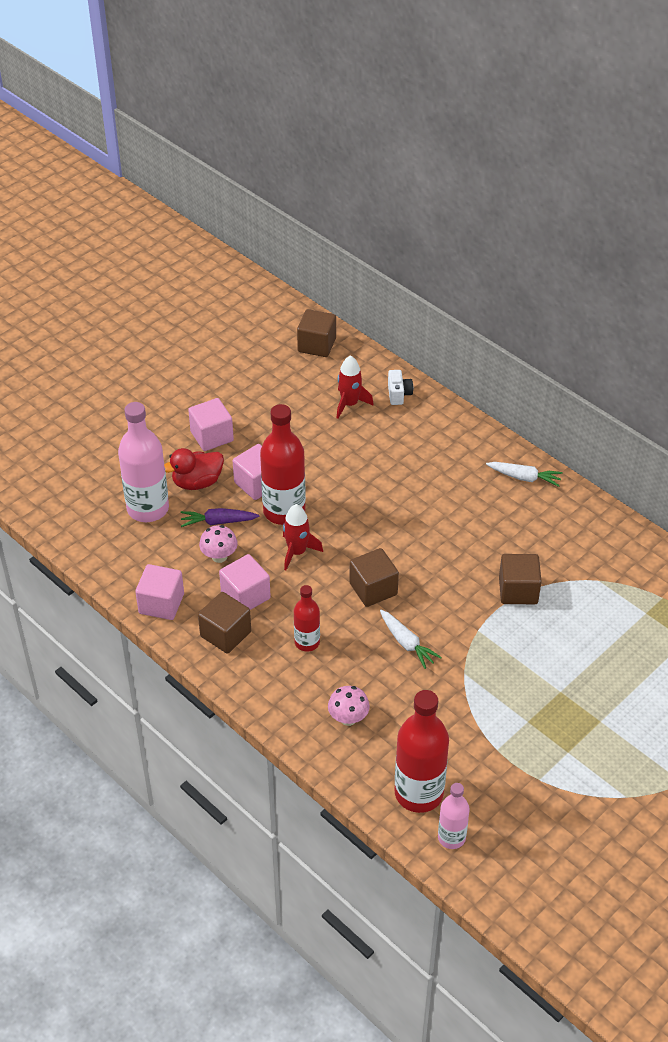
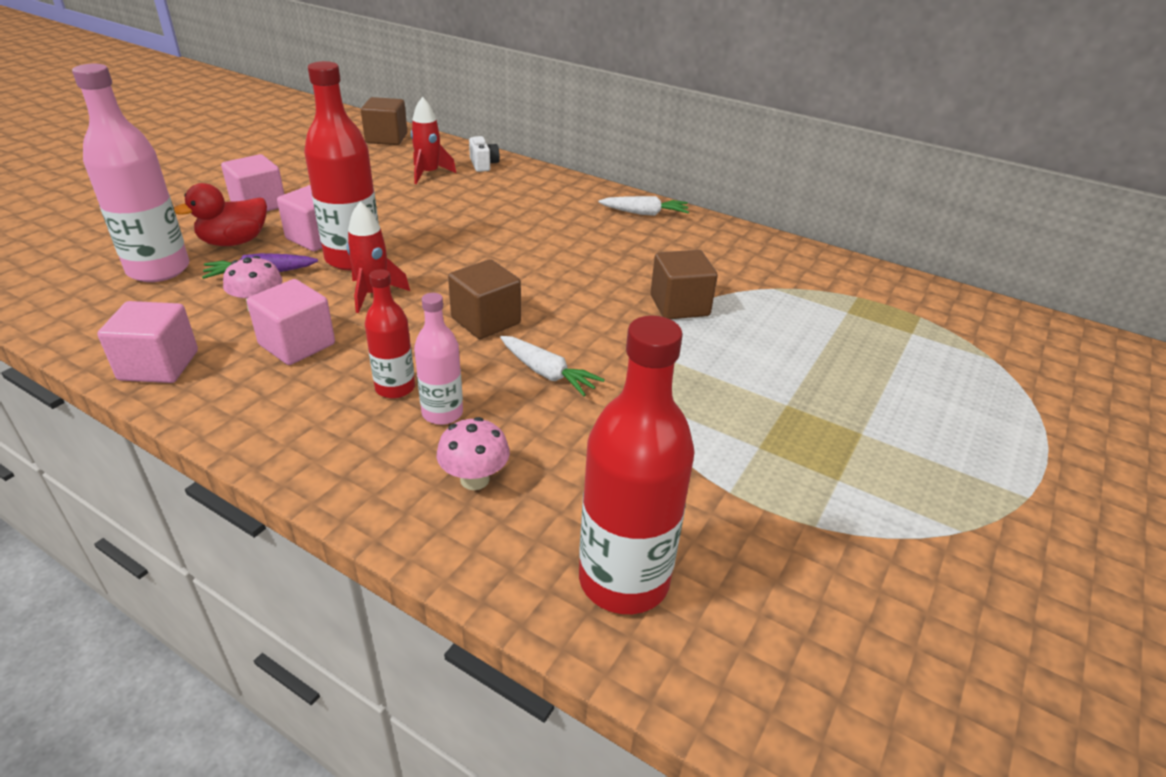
camera: 15 degrees left, 10 degrees down
brown cube [198,592,251,654] -> none
pink bottle [438,783,470,849] -> pink bottle moved to [414,293,463,425]

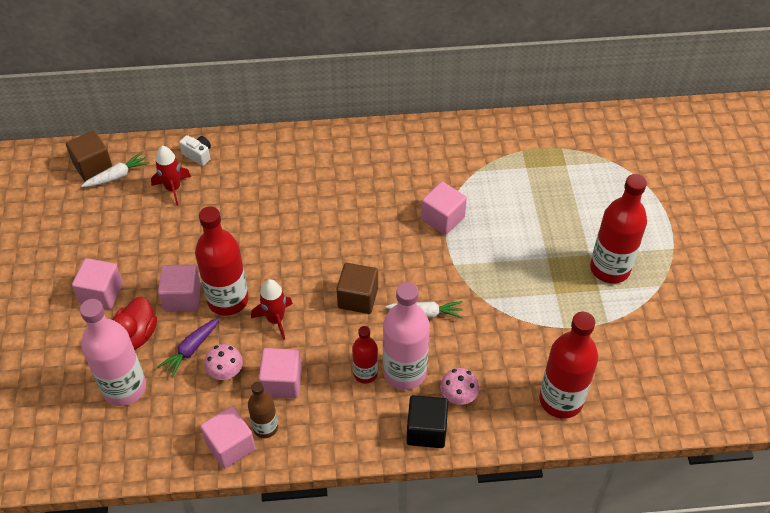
camera: 35 degrees left, 15 degrees up
pink bottle [414,293,463,425] -> pink bottle [383,282,430,390], size x1.79
white carrot [598,196,689,216] -> white carrot moved to [81,152,149,187]
brown cube [650,250,718,319] -> pink cube [421,182,467,235]
none -> brown bottle [248,382,278,438]
none -> black cube [406,395,448,448]
none -> red bottle [590,174,647,284]

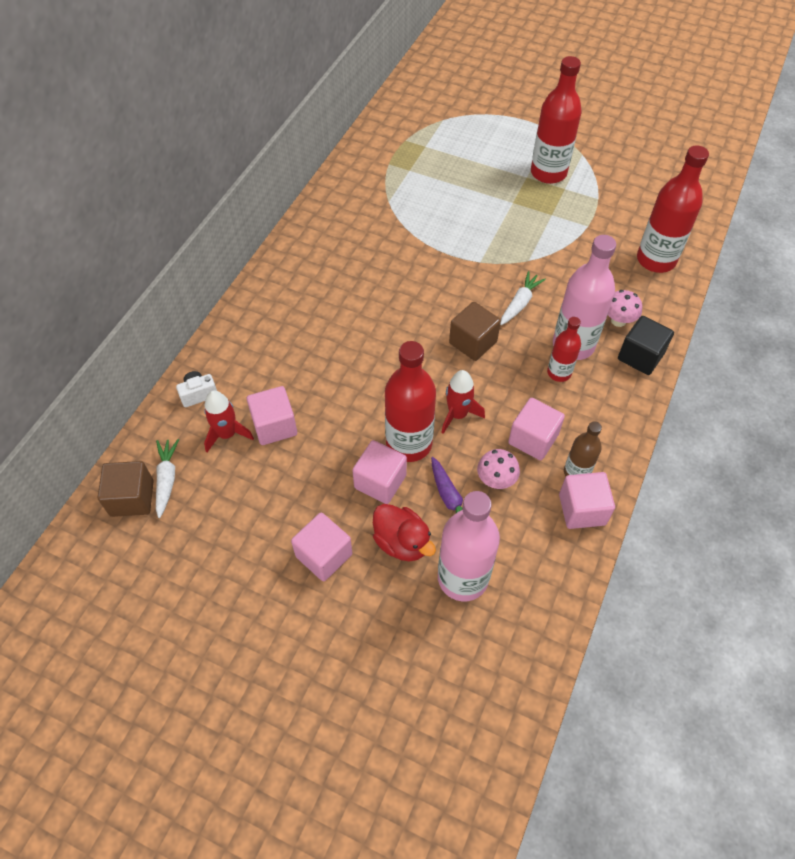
camera: 60 degrees left, 5 degrees up
pink cube [421,182,467,235] -> pink cube moved to [247,386,297,445]

